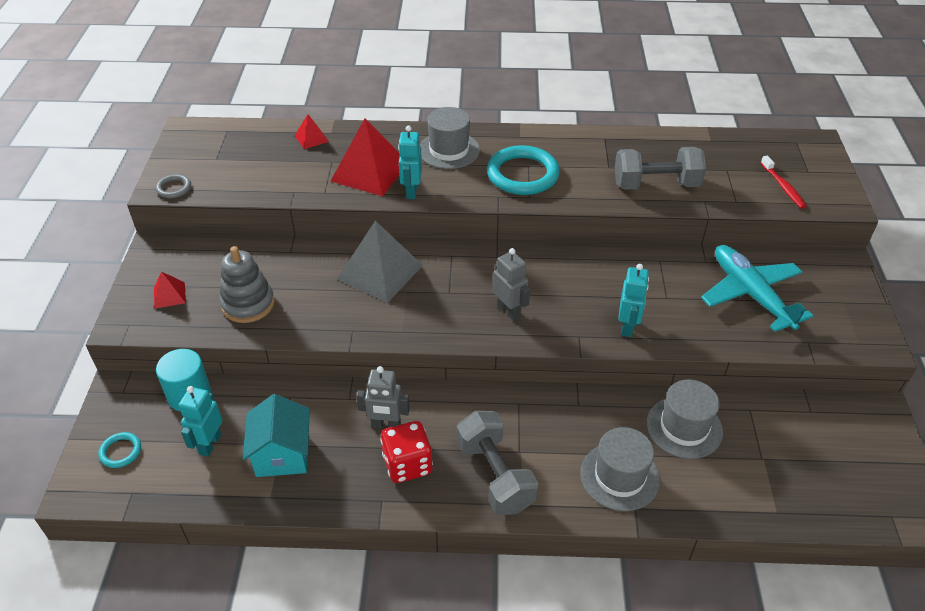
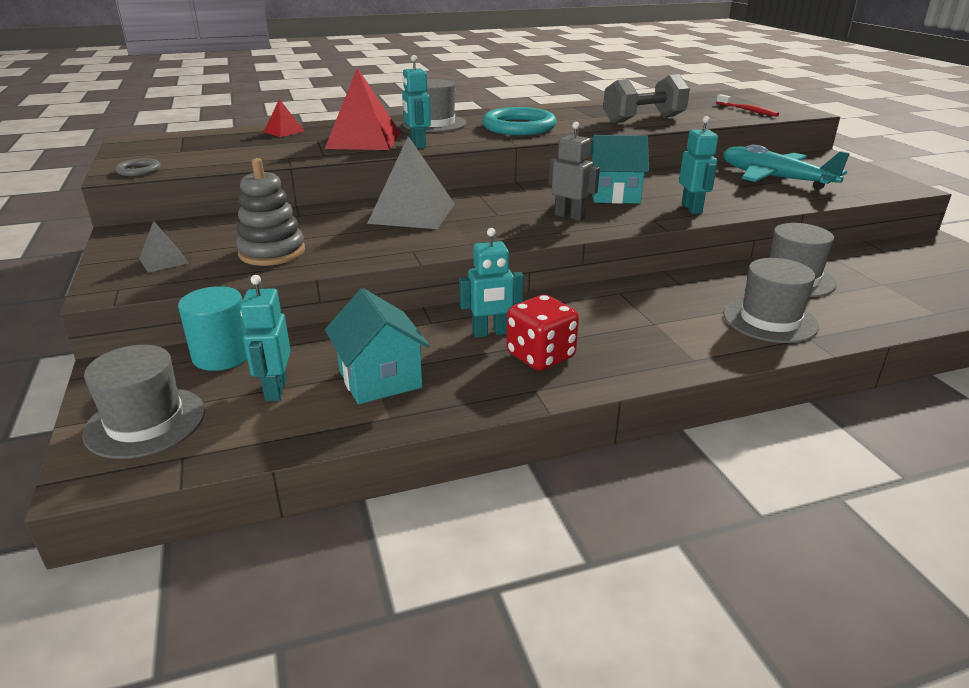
camera: 20 degrees left, 15 degrees down
turquoise ring [98,432,141,468] -> grey hat [82,345,205,459]
red pyramid [154,271,186,309] -> grey pyramid [139,221,189,273]
grey robot [356,366,410,429] -> turquoise robot [459,228,524,338]
grey dumbbell [457,411,538,515] -> none
none -> turquoise house [590,135,649,204]

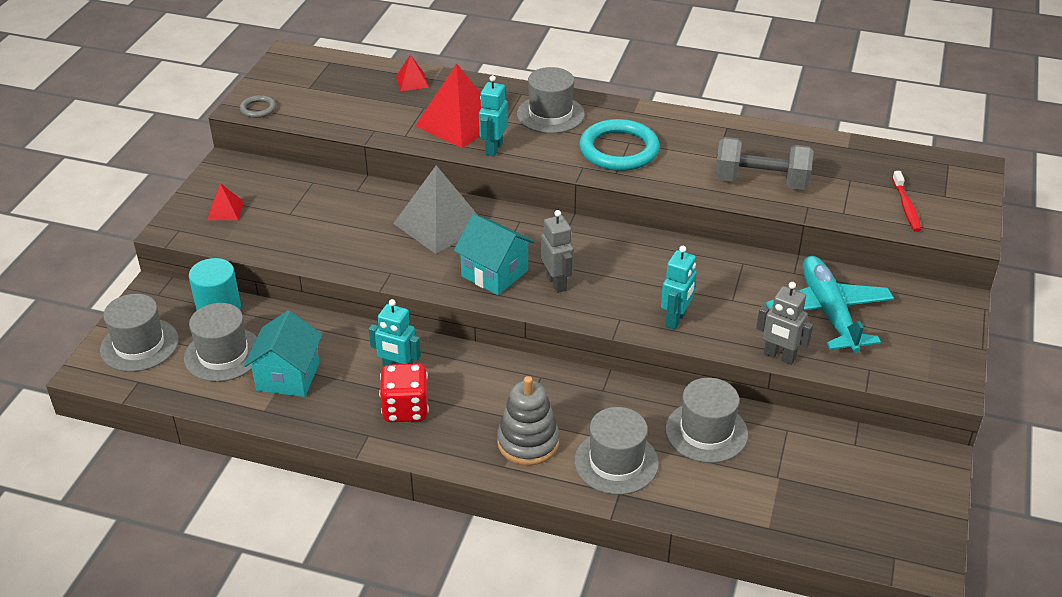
camera: 35 degrees right, 10 degrees up
grey pyramid [139,221,189,273] -> red pyramid [207,183,244,220]
grey stacking toy [236,158,305,266] -> grey stacking toy moved to [497,376,559,465]
turquoise robot [240,275,291,401] -> grey hat [184,303,257,382]
turquoise house [590,135,649,204] -> turquoise house moved to [454,214,535,295]
none -> grey robot [756,282,813,365]

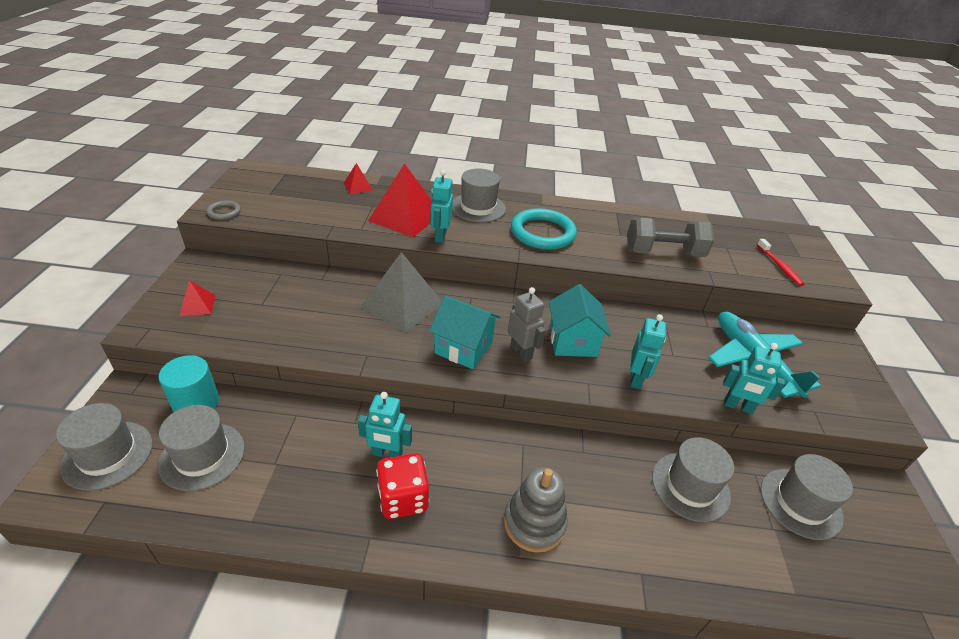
camera: 15 degrees left, 0 degrees up
turquoise house [244,310,323,397] -> turquoise house moved to [549,284,611,357]
grey hat [574,407,659,495] -> grey hat moved to [761,454,853,540]
grey robot [756,282,813,365] -> turquoise robot [723,343,785,414]

